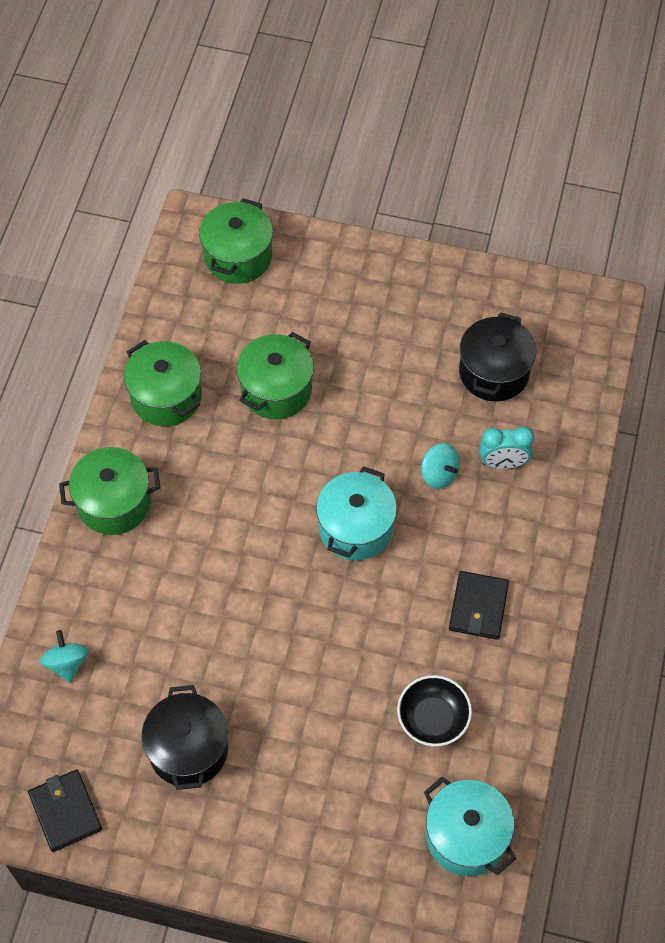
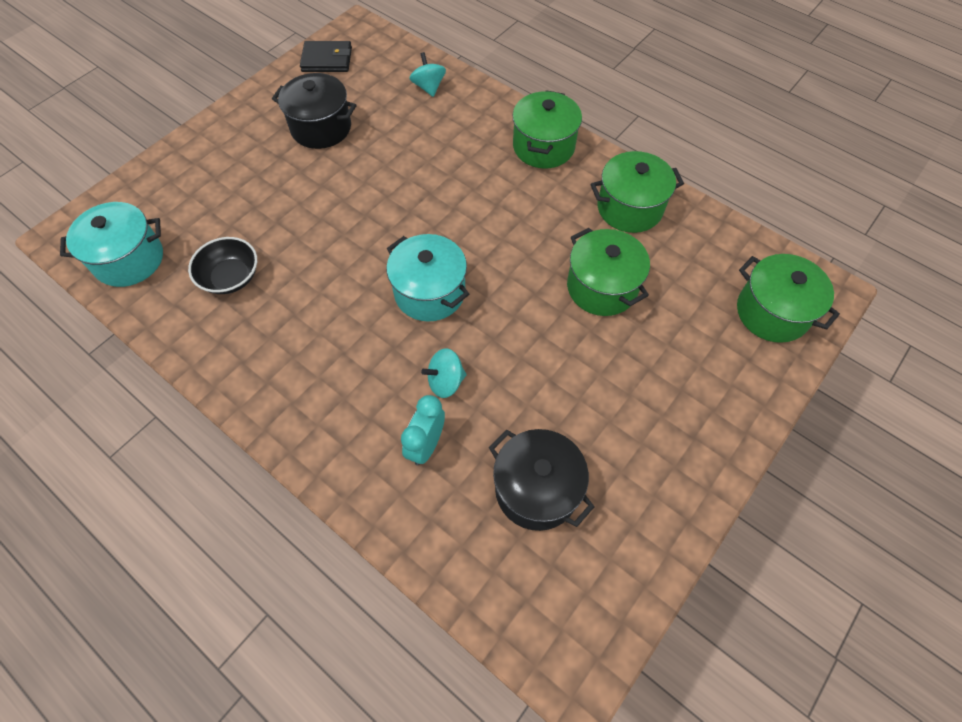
camera: 115 degrees right, 0 degrees up
turquoise spinning top [40,630,89,683] -> turquoise spinning top turned 120 degrees counterclockwise [410,52,446,97]
black wallet [449,571,509,640] -> none

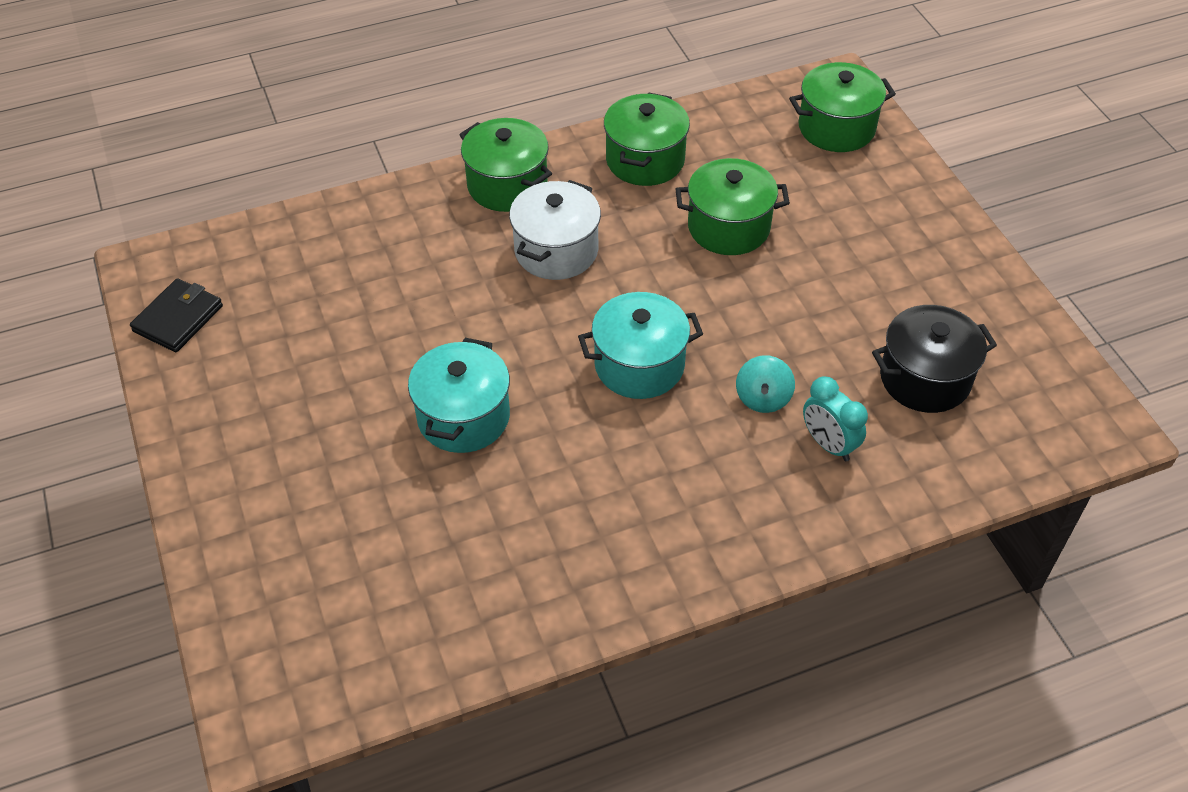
camera: 60 degrees left, 10 degrees down
turquoise pot [60,202,163,287] -> turquoise pot moved to [408,338,510,453]
black bowl [188,237,257,294] -> none
black pot [272,73,356,149] -> none
turquoise spinning top [410,52,446,97] -> none
none -> white pot [509,180,601,280]

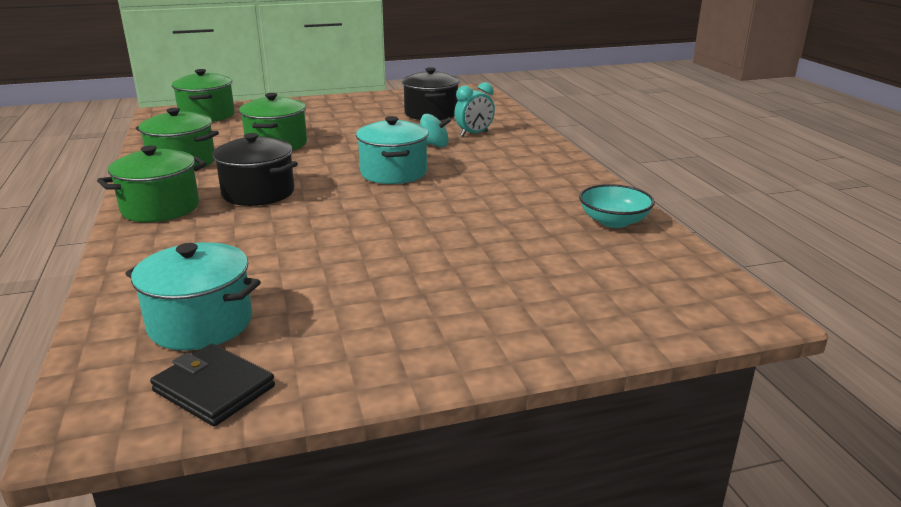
camera: 85 degrees left, 25 degrees down
turquoise pot [408,338,510,453] -> turquoise pot moved to [125,242,261,350]
white pot [509,180,601,280] -> black pot [212,133,298,206]
none -> turquoise bowl [579,184,655,228]

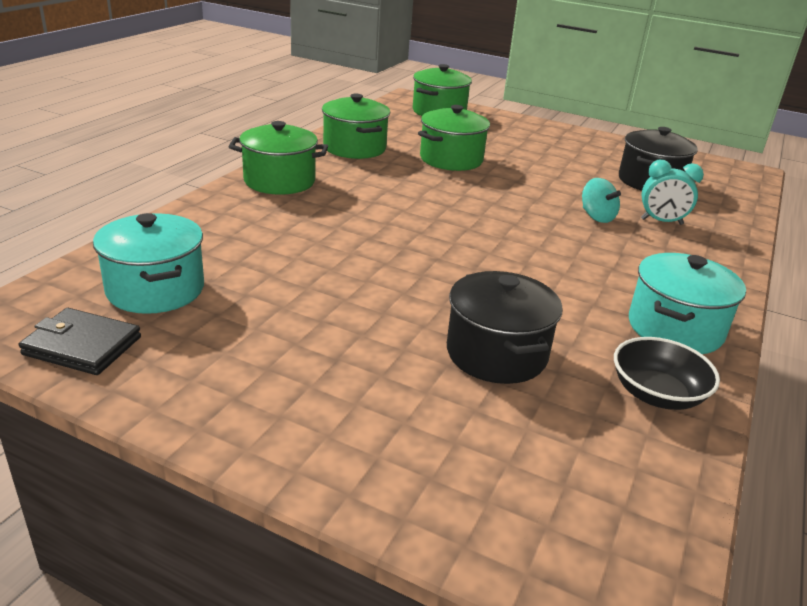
camera: 40 degrees right, 5 degrees up
black wallet [150,344,275,427] -> black wallet turned 60 degrees counterclockwise [19,308,141,375]
black pot [212,133,298,206] -> black pot moved to [447,271,563,384]
turquoise pot [356,116,429,184] -> turquoise pot moved to [629,253,746,354]
turquoise bowl [579,184,655,228] -> black bowl [614,337,720,410]

